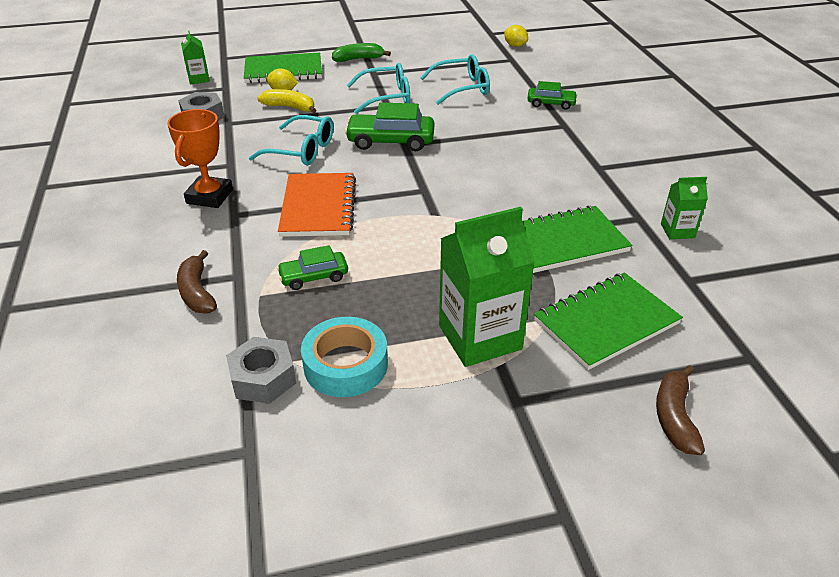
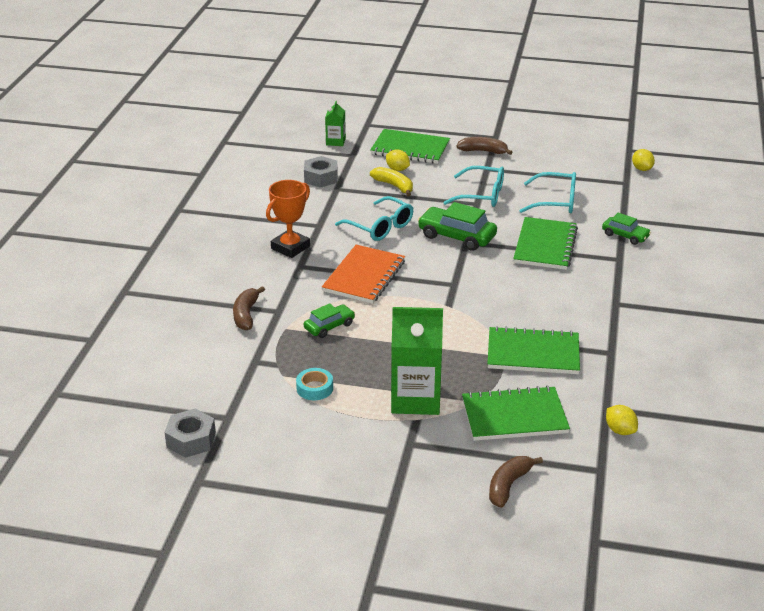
camera: 25 degrees right, 5 degrees down
grey nut [226,337,296,404] -> grey nut moved to [164,409,216,458]
green car [277,245,348,290] -> green car turned 135 degrees clockwise [304,303,355,338]
turquoise tape [301,317,388,397] -> turquoise tape [296,368,333,400], size x0.61
green banana [332,43,391,62] -> brown banana [456,137,513,155]
green carton [661,177,708,239] -> none
none -> green notebook [513,217,578,270]
none -> yellow lemon [606,405,638,435]

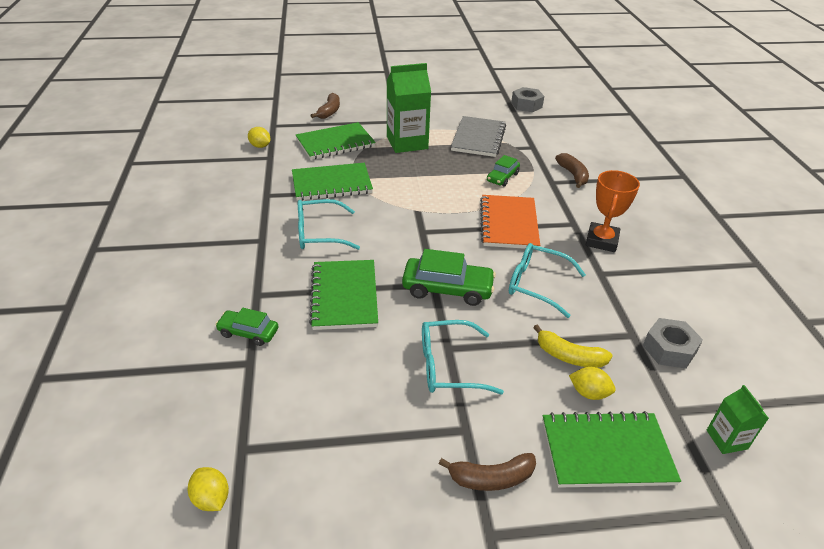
camera: 160 degrees right, 5 degrees up
turquoise tape [296,368,333,400] -> grey notebook [451,116,506,157]
turquoise glasses [520,172,576,213] -> turquoise glasses moved to [298,199,360,250]

